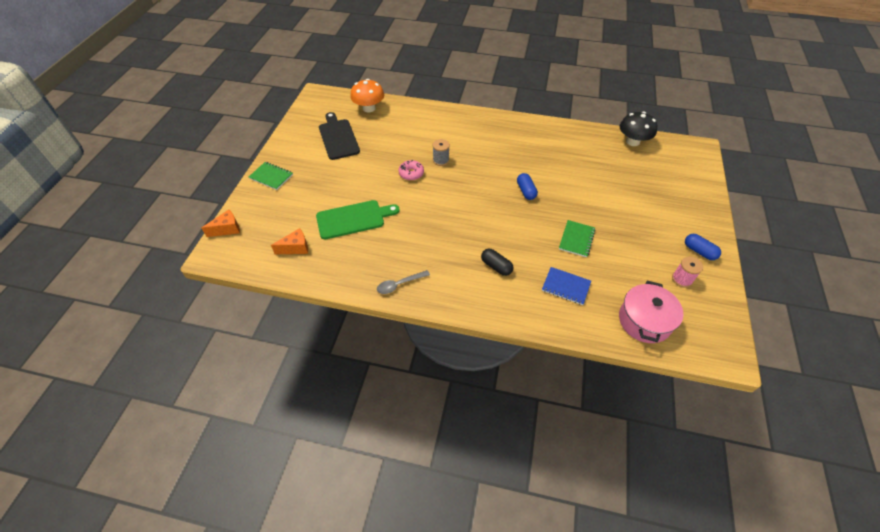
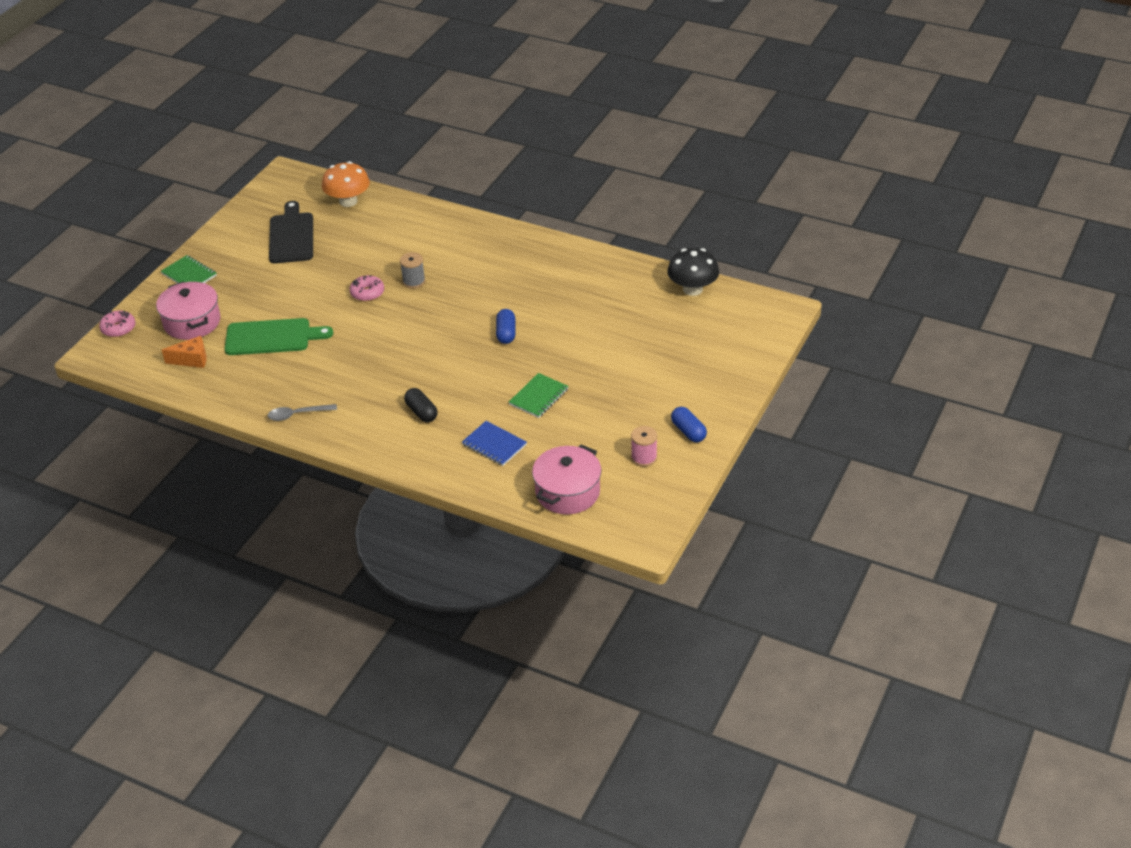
camera: 15 degrees right, 10 degrees down
orange cheese [201,210,240,237] -> pink donut [99,311,135,337]
none -> pink pot [156,281,220,340]

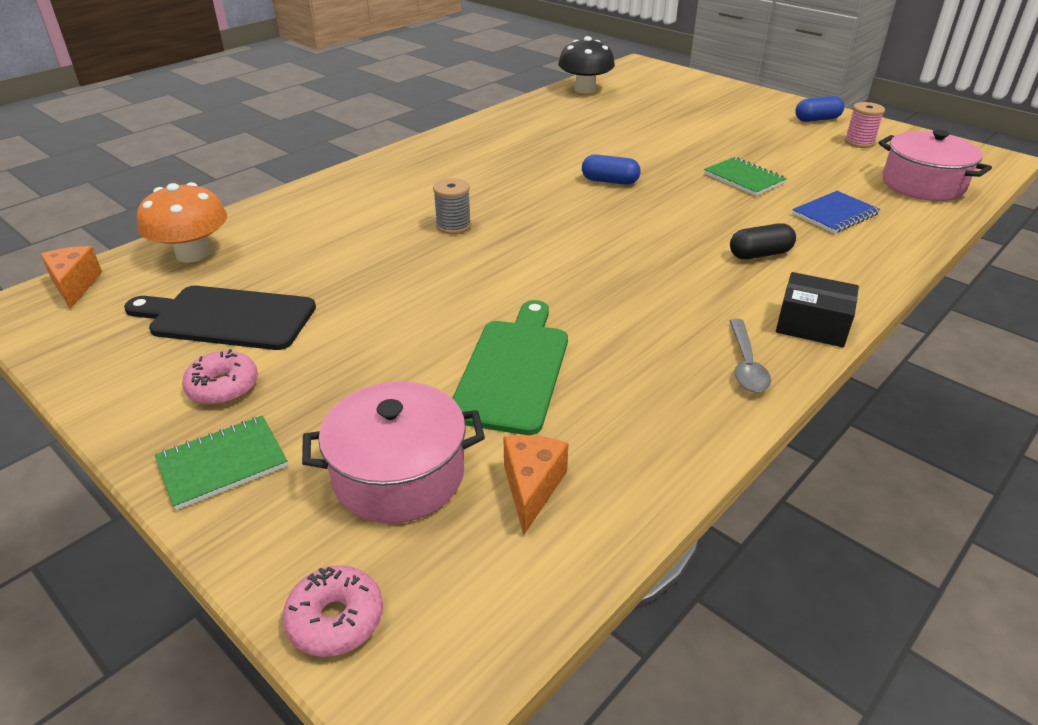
camera: 75 degrees left, 5 degrees down
pink donut [350,275,384,301] -> pink donut moved to [182,349,258,405]
none -> orange cheese [40,246,102,309]
none -> black box [776,272,859,347]

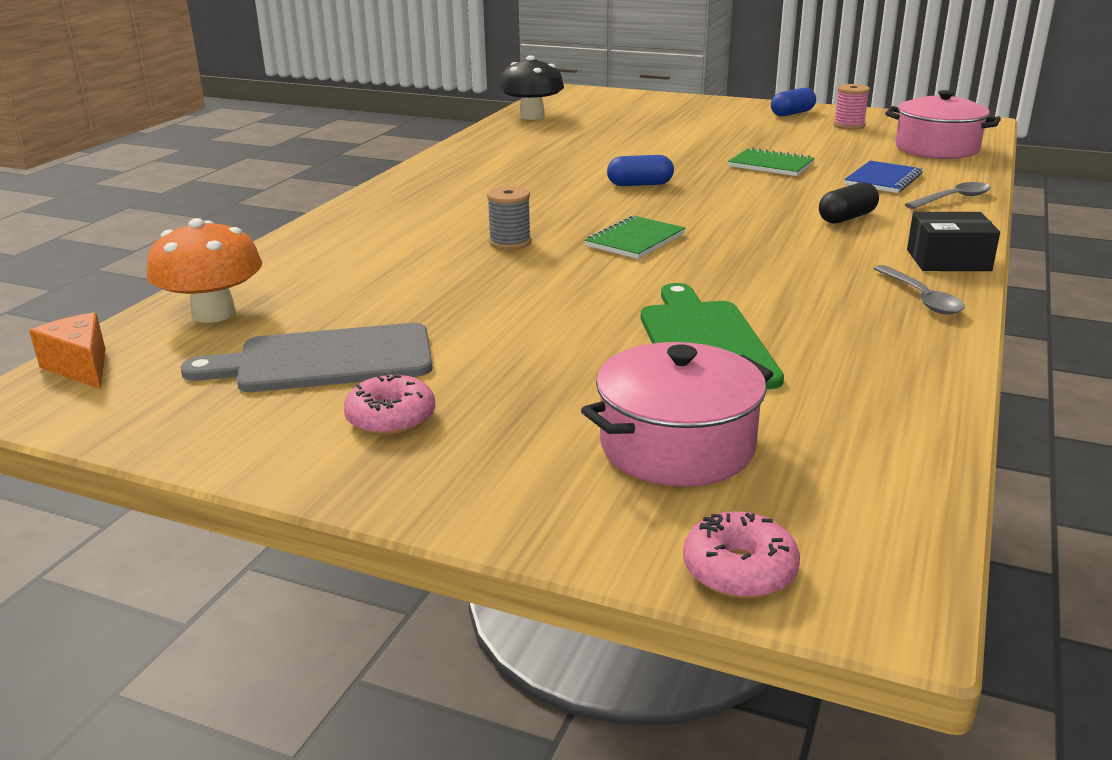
camera: 20 degrees left, 10 degrees down
black cutting board [124,286,316,350] -> grey cutting board [180,323,433,392]
green notebook [155,415,288,510] -> green notebook moved to [585,215,686,259]
orange cheese [504,435,569,535] -> none
none -> grey spoon [904,182,991,209]

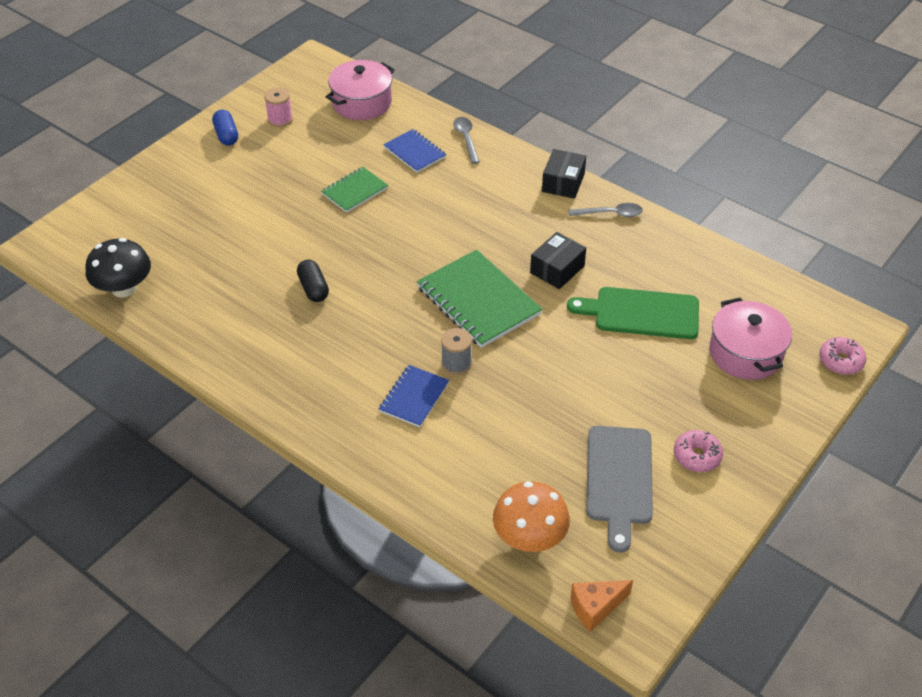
camera: 75 degrees left, 20 degrees up
green notebook [585,215,686,259] -> green notebook [417,250,542,348], size x1.78
blue capsule [607,155,674,186] -> none
black capsule [819,182,879,224] -> black capsule moved to [297,260,329,302]
none -> blue notebook [379,365,449,427]
none -> black box [530,232,586,289]

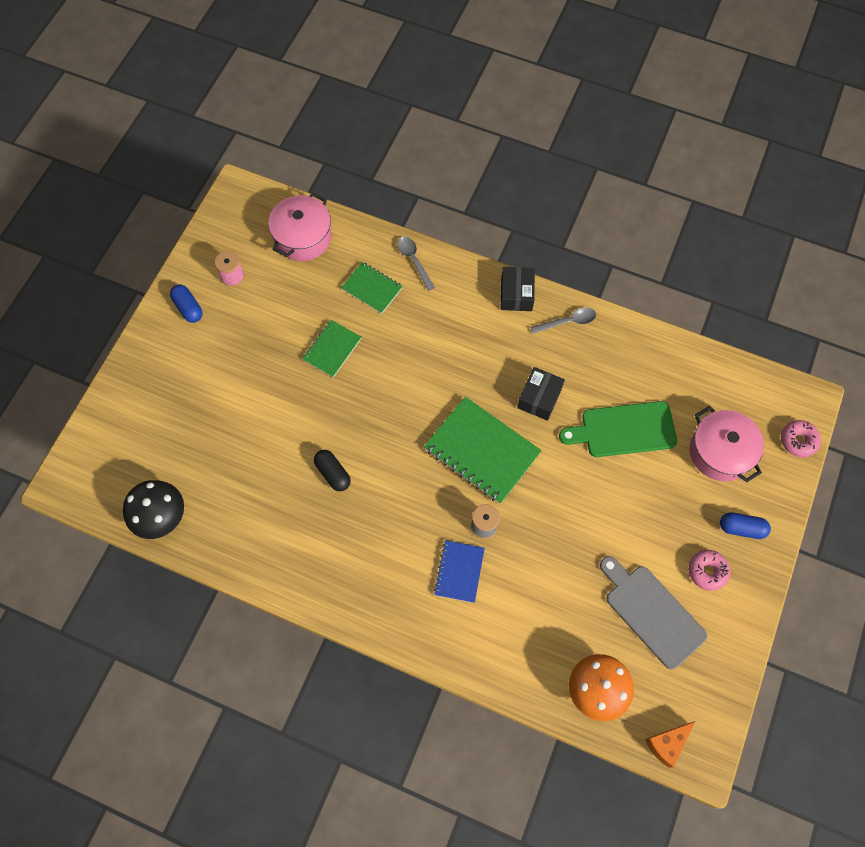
camera: 15 degrees left, 20 degrees up
blue notebook [383,129,446,173] -> green notebook [341,262,403,314]
grey cutting board [586,426,653,552] -> grey cutting board turned 150 degrees clockwise [600,556,707,669]
none -> blue capsule [720,512,771,539]

